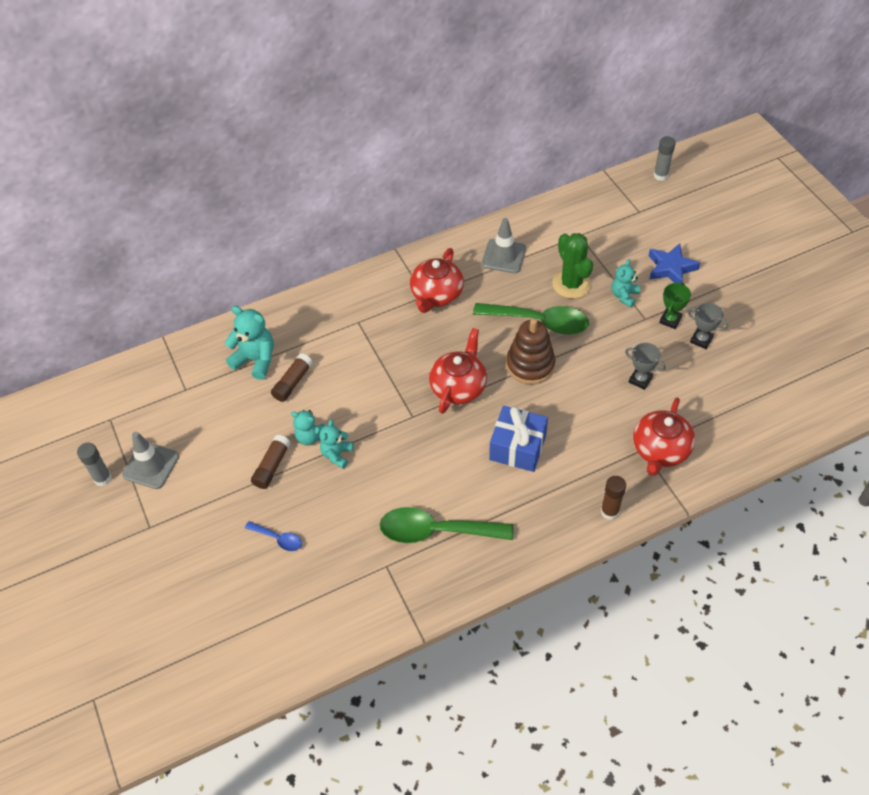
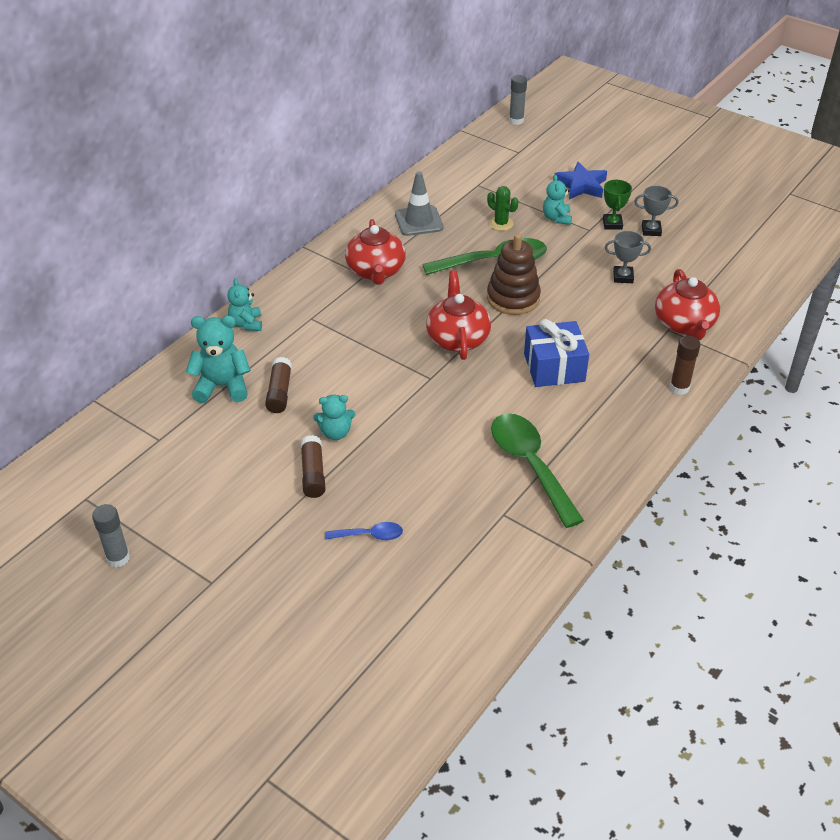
camera: 30 degrees left, 10 degrees down
grey traffic cone [122,432,179,489] -> none
turquoise teddy bear [320,419,354,469] -> turquoise teddy bear moved to [227,278,262,331]
green spoon [380,507,513,543] -> green spoon turned 90 degrees clockwise [491,413,584,528]
green cactus [552,233,593,298] -> green cactus [487,186,518,231], size x0.59

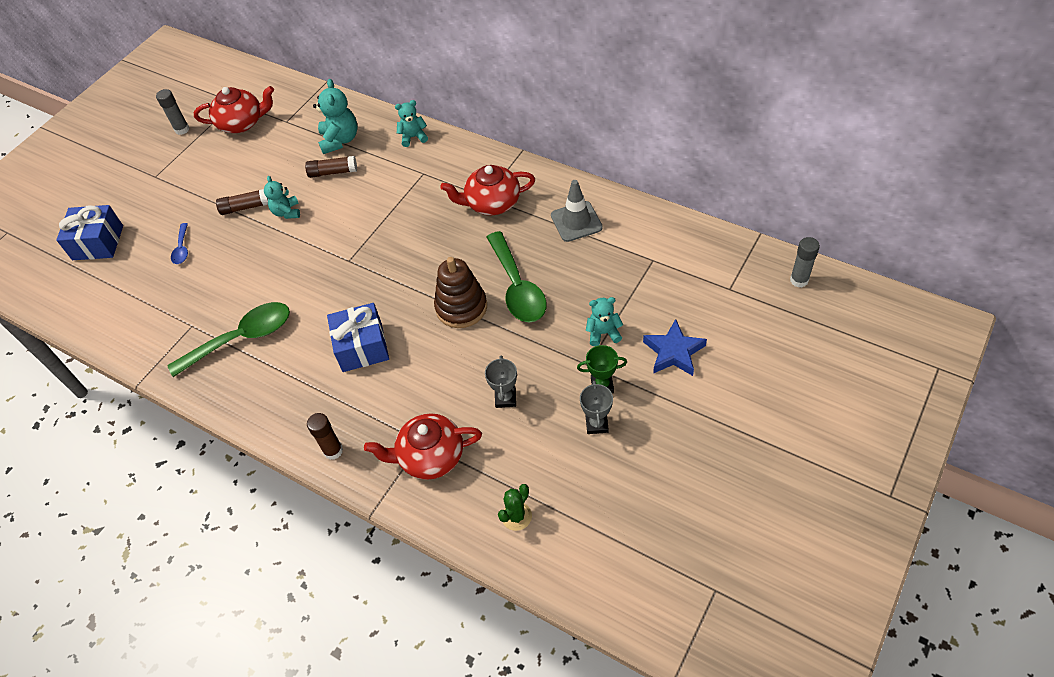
camera: 90 degrees right, 10 degrees up
red teapot [426,270,491,360] -> red teapot moved to [194,86,274,133]
green cactus [487,186,518,231] -> green cactus moved to [498,484,532,531]
none -> blue gift [56,205,123,260]

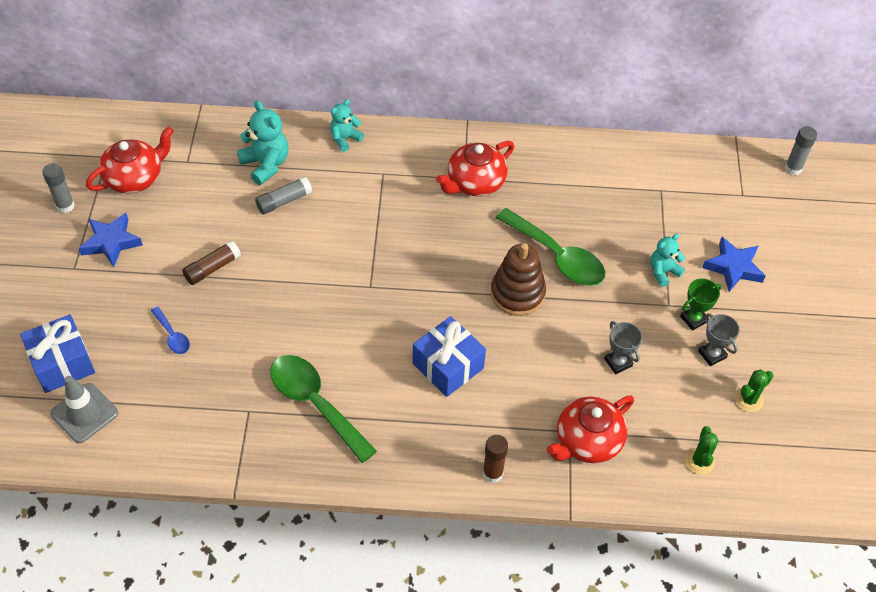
camera: 35 degrees left, 0 degrees up
green spoon [167,302,290,377] -> green spoon turned 75 degrees counterclockwise [270,355,377,463]
turquoise teddy bear [264,176,300,219] -> none
brown glue stick [305,156,357,178] -> grey glue stick [255,176,312,214]
grey traffic cone [551,180,603,242] -> grey traffic cone moved to [50,376,118,443]
none -> blue star [79,213,143,268]
none -> green cactus [735,370,773,412]

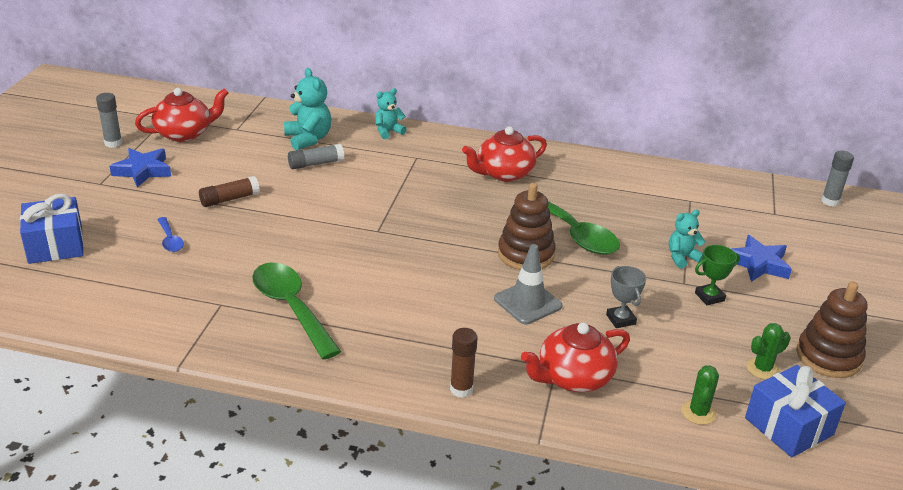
camera: 10 degrees right, 20 degrees down
grey traffic cone [50,376,118,443] -> grey traffic cone moved to [494,244,562,324]
blue gift [413,316,486,397] -> blue gift moved to [745,365,846,458]
grey trophy [698,313,740,366] -> none
none -> brown stacking toy [796,281,868,378]

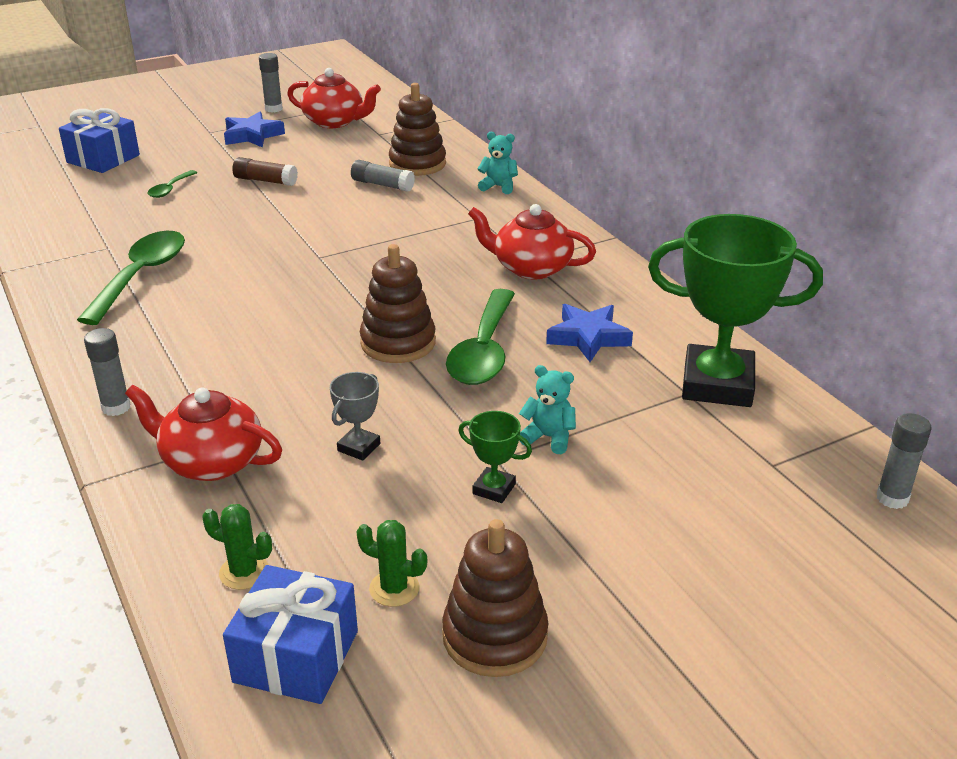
camera: 50 degrees right, 0 degrees up
blue spoon [157,217,184,252] -> green spoon [148,170,198,198]
turquoise teddy bear [284,68,331,150] -> brown stacking toy [389,83,446,176]
brown glue stick [450,328,478,398] -> grey glue stick [84,328,131,416]
grey traffic cone [494,244,562,324] -> none
green cactus [682,365,719,425] -> green cactus turned 45 degrees clockwise [202,504,272,590]
blue star [731,235,792,282] -> blue star moved to [546,304,633,362]
none -> green trophy [648,214,823,407]

